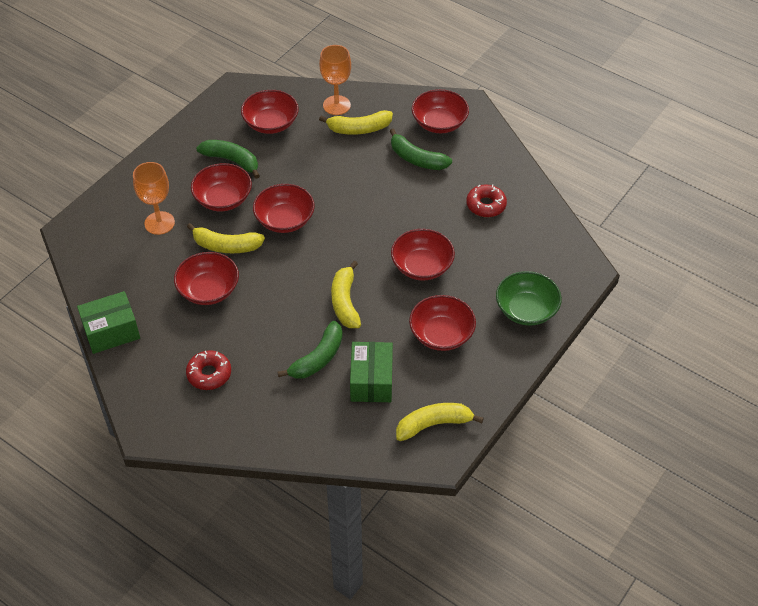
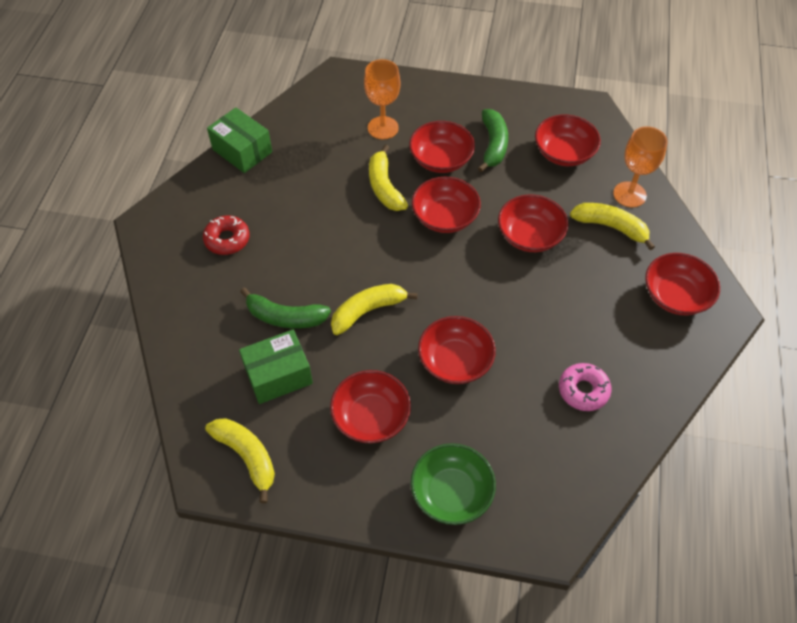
camera: 65 degrees right, 5 degrees up
red bowl [174,252,239,305] -> red bowl moved to [498,194,568,252]
yellow banana [319,110,393,135] -> yellow banana turned 150 degrees clockwise [570,203,655,250]
green banana [390,128,452,170] -> none
red donut [466,184,507,217] -> pink donut [559,363,612,411]

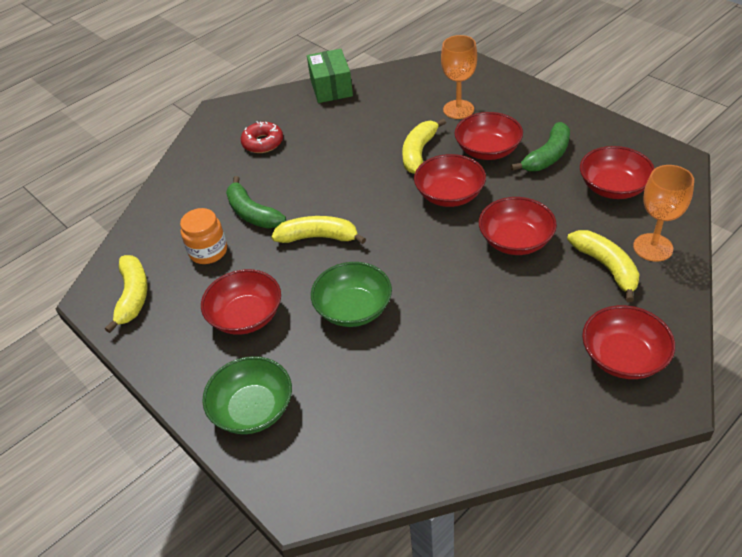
camera: 40 degrees right, 10 degrees down
green box [239,330,313,404] -> orange jar [180,208,227,264]
red bowl [418,316,496,384] -> green bowl [311,262,392,327]
pink donut [559,363,612,411] -> none

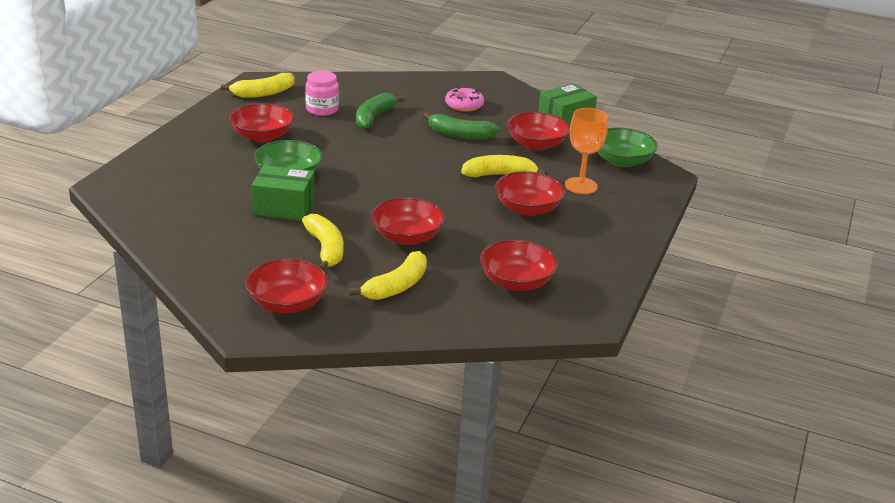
camera: 60 degrees right, 15 degrees down
orange jar [180,208,227,264] -> pink jar [305,71,339,116]
green bowl [202,356,292,434] -> green bowl moved to [597,128,658,167]
red donut [241,121,283,153] -> pink donut [445,87,484,112]
yellow banana [271,216,366,244] -> yellow banana moved to [302,214,343,270]
red bowl [414,154,486,207] -> red bowl moved to [507,112,570,150]
green banana [511,122,570,171] -> green banana moved to [423,112,500,140]
orange goblet [633,165,694,262] -> none
none -> green box [252,165,315,221]

